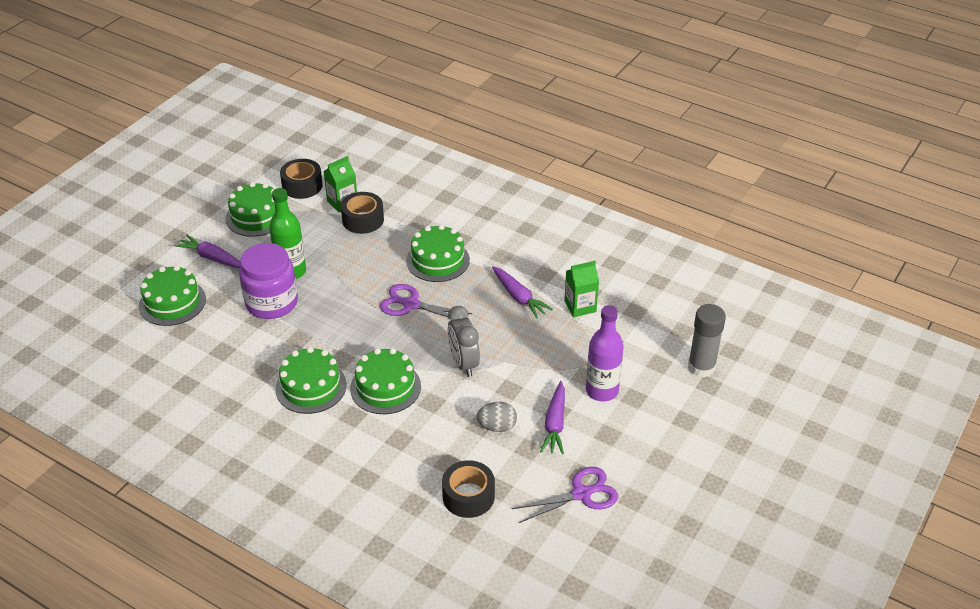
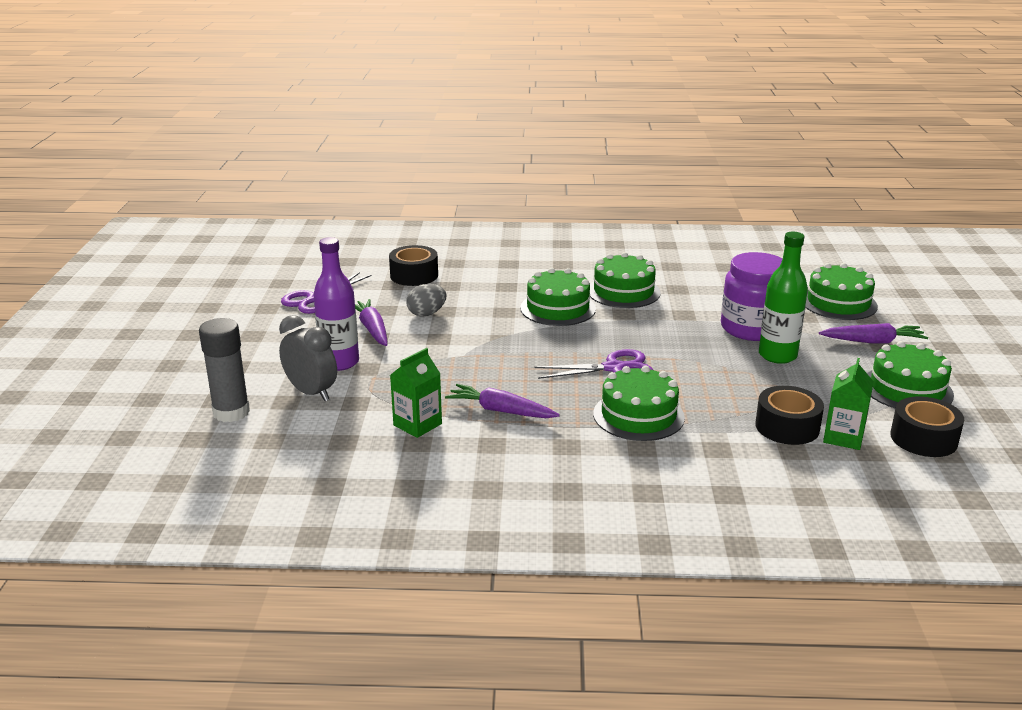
camera: 150 degrees right, 15 degrees down
grey clock [447,306,480,377] -> grey clock moved to [279,315,337,401]

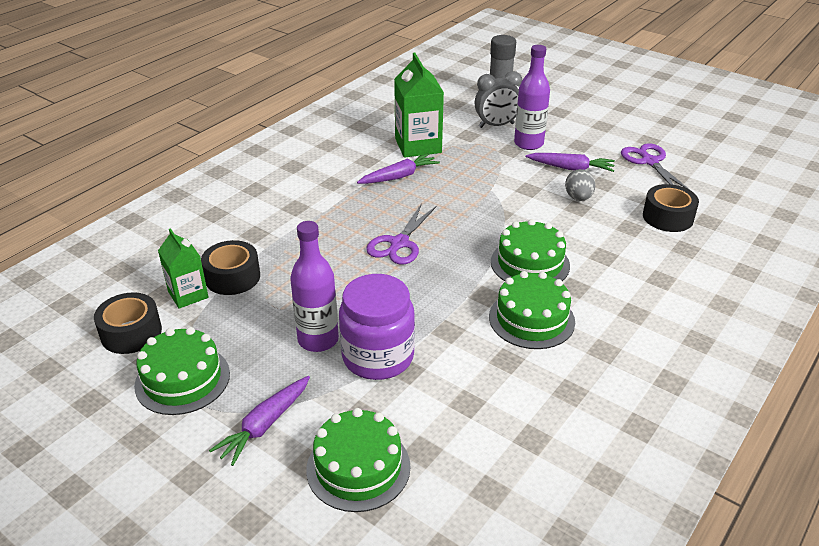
camera: 125 degrees right, 10 degrees up
green carton [390,348,442,438] -> green carton [394,53,444,157], size x1.61
green cake [593,366,685,441] -> none
green bottle [759,232,808,364] -> purple bottle [290,221,339,352]

